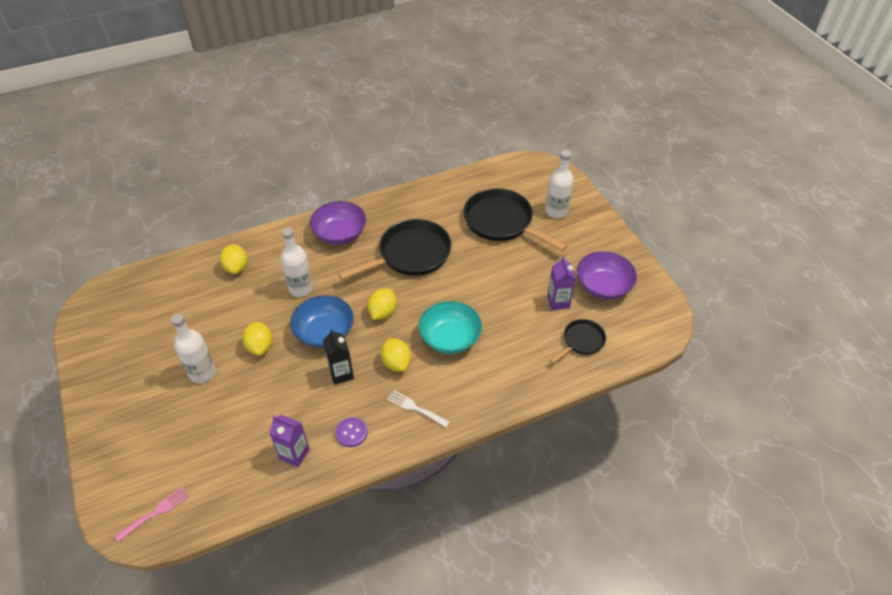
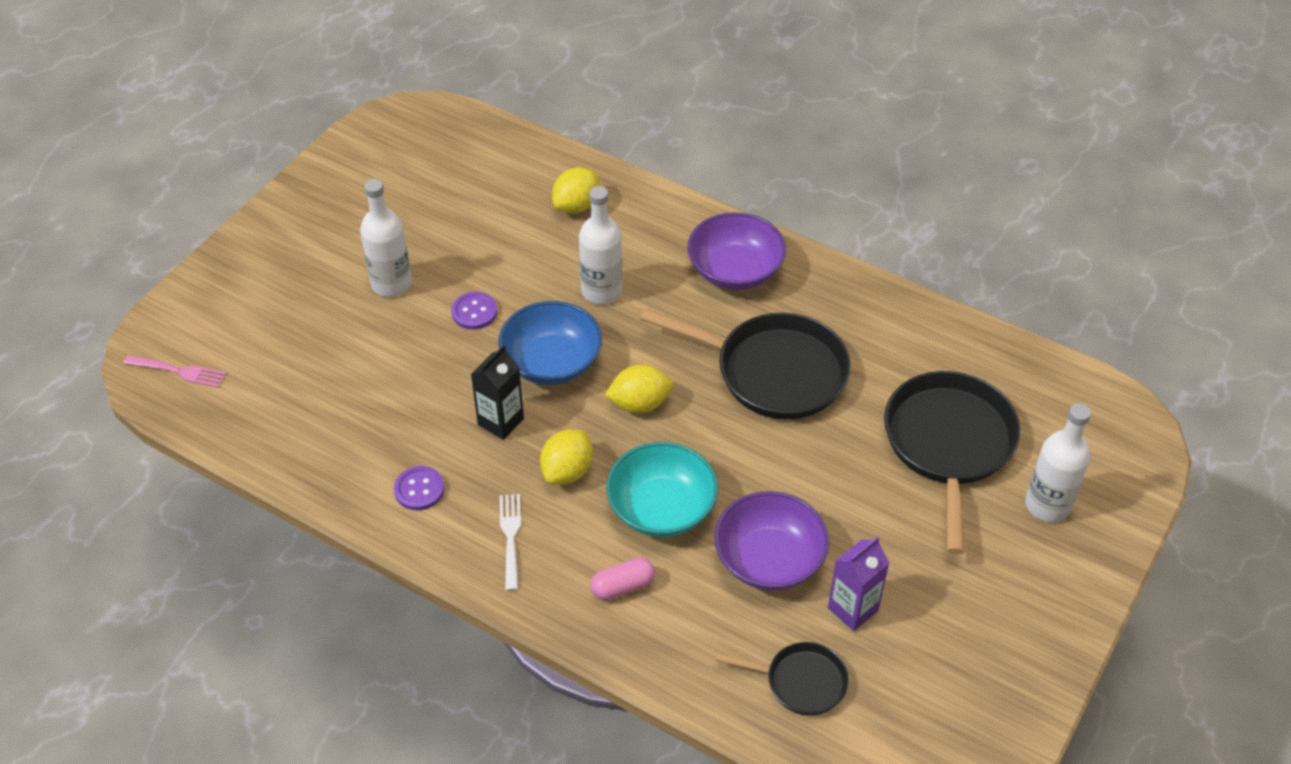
camera: 55 degrees right, 0 degrees up
yellow lemon [242,322,273,356] -> purple button [451,292,497,330]
purple carton [269,415,309,467] -> none
purple bowl [576,251,637,300] -> purple bowl moved to [714,491,829,591]
none -> pink capsule [590,557,655,600]

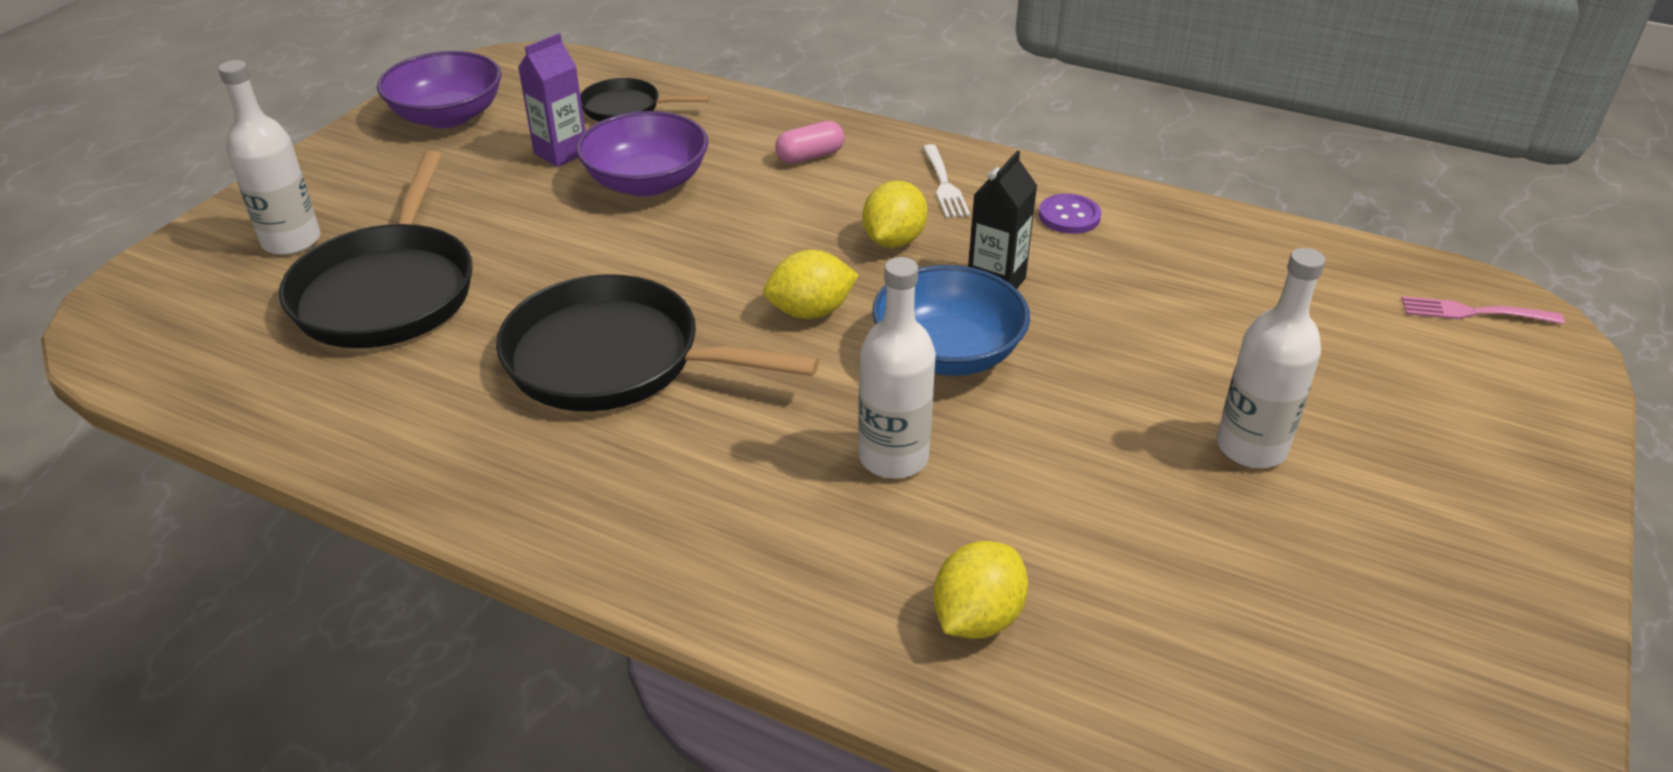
camera: 175 degrees right, 10 degrees down
purple button [451,292,497,330] -> none
turquoise bowl [606,442,718,537] -> none
purple bowl [687,212,786,290] -> purple bowl moved to [377,51,501,128]

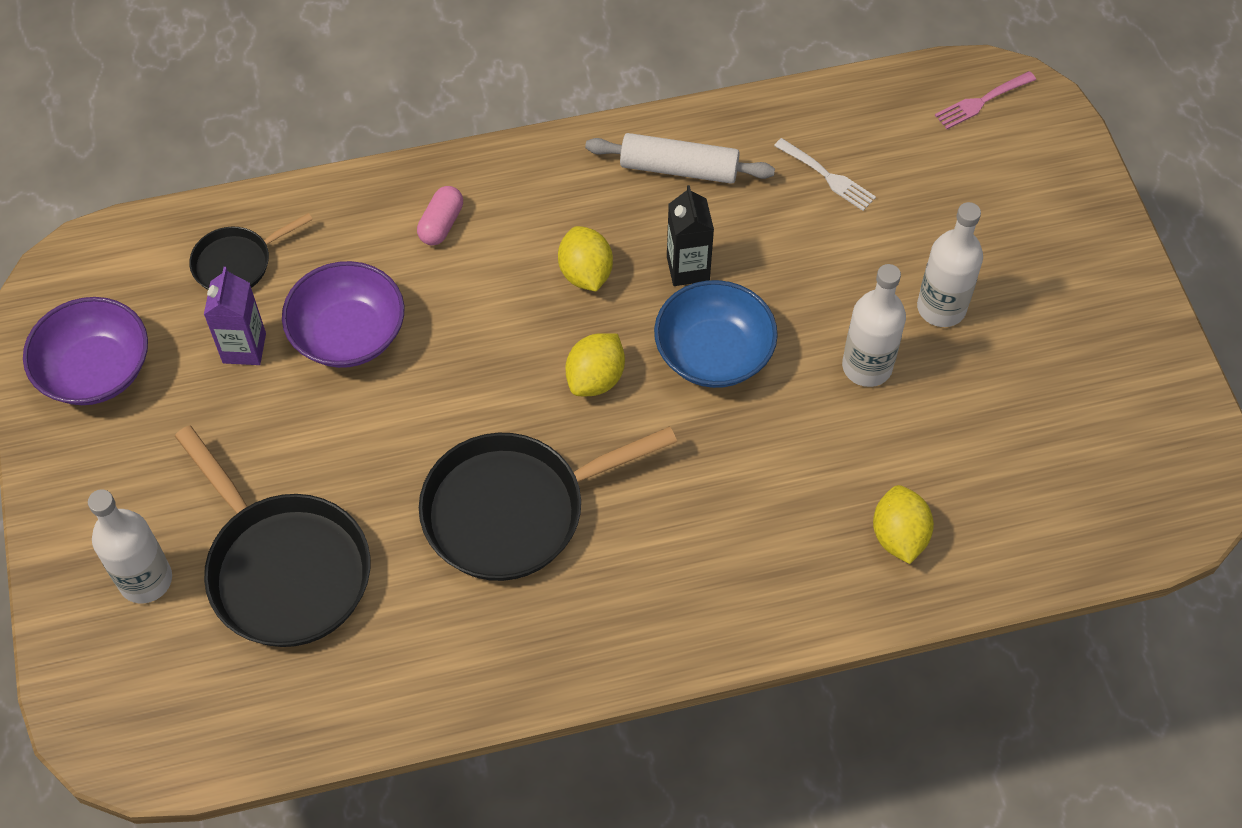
camera: 40 degrees left, 20 degrees up
white bottle [858,257,936,479] -> white bottle moved to [842,264,906,387]
white fork [923,144,970,218] -> white fork moved to [774,138,876,211]
purple button [1039,194,1101,234] -> white rolling pin [585,133,775,184]

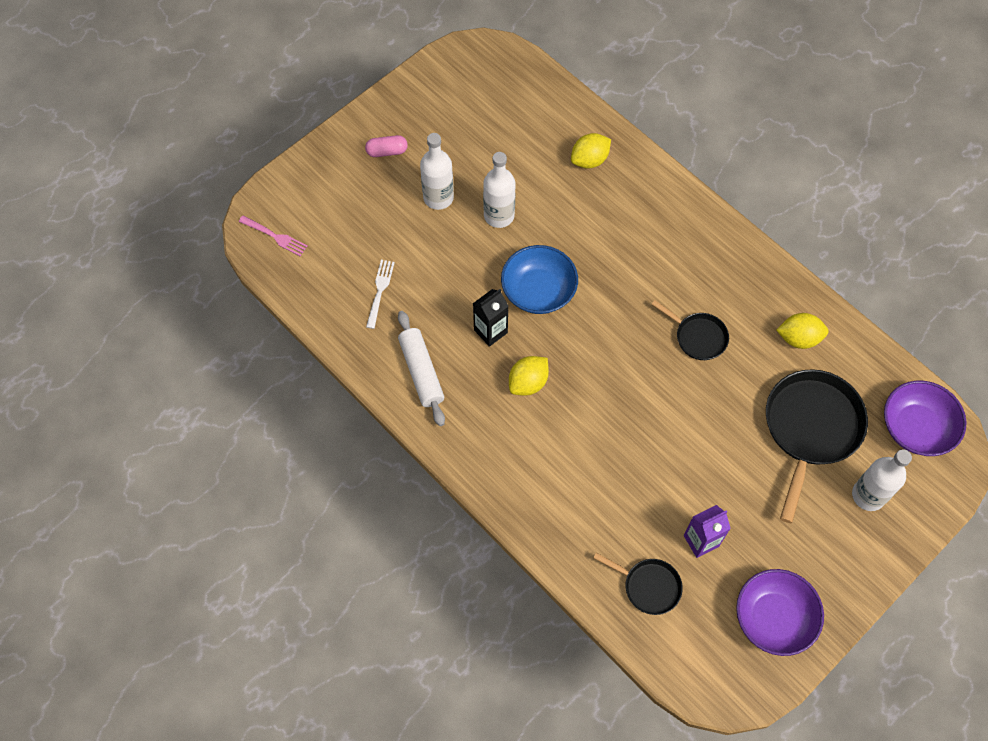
camera: 120 degrees left, 5 degrees up
purple bowl [282,261,404,368] -> purple bowl moved to [884,380,967,456]
pink capsule [417,186,463,245] -> pink capsule moved to [365,135,408,157]
black pan [419,426,677,581] -> black pan [651,300,729,360], size x0.53
yellow lemon [565,333,625,396] -> yellow lemon moved to [776,313,829,349]

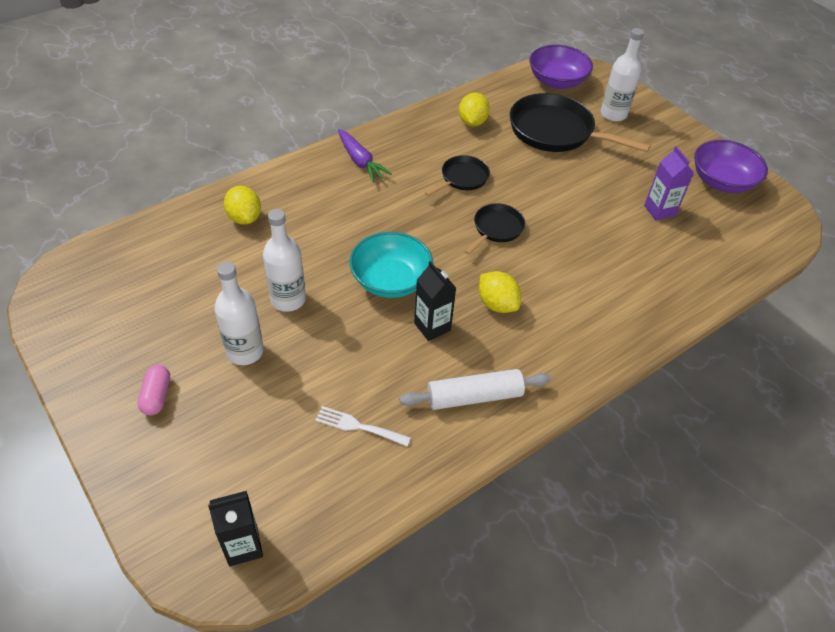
camera: 85 degrees left, 15 degrees down
pink fork [239,216,308,256] -> black carton [208,491,263,567]
blue bowl [501,245,578,314] -> turquoise bowl [349,232,433,298]
black pan [593,553,683,615] -> black pan moved to [465,203,525,255]
none -> purple carrot [338,129,392,182]

